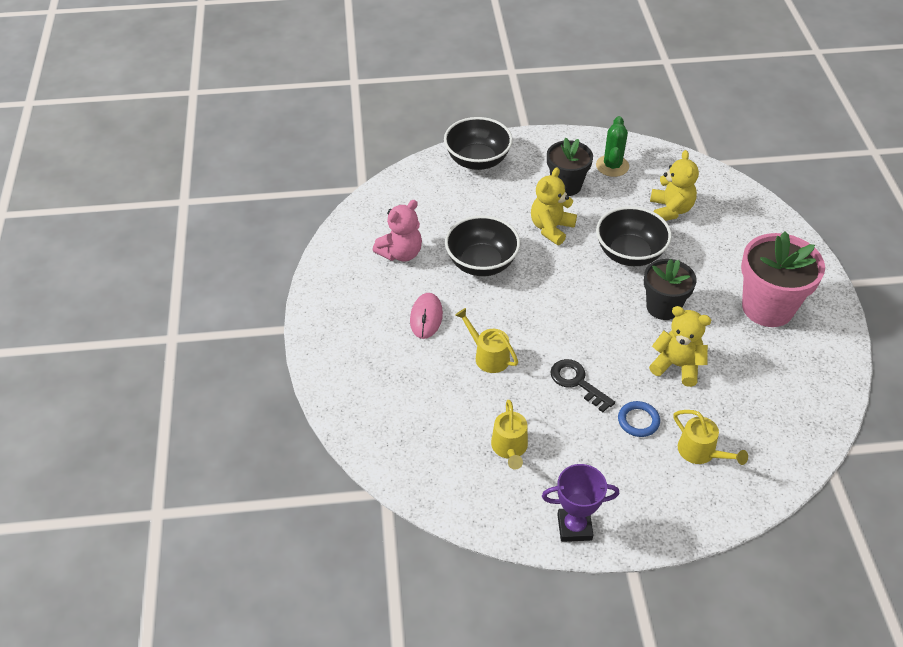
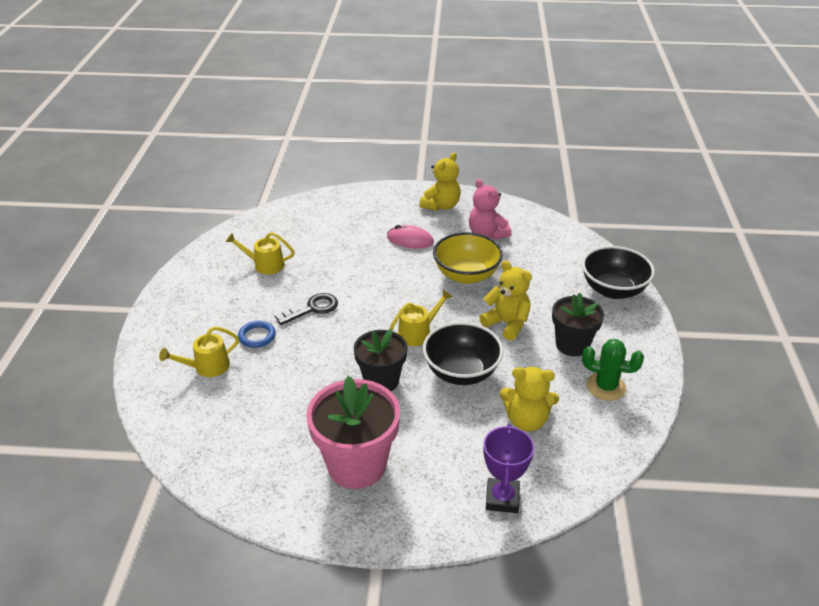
camera: 100 degrees right, 10 degrees down
black bowl [445,215,520,276] -> yellow bowl [433,232,503,284]
yellow watering can [455,308,518,373] -> yellow watering can moved to [389,289,452,346]
purple trophy [542,464,619,542] -> purple trophy moved to [483,424,534,513]
yellow teddy bear [649,306,711,387] -> yellow teddy bear moved to [419,152,461,211]

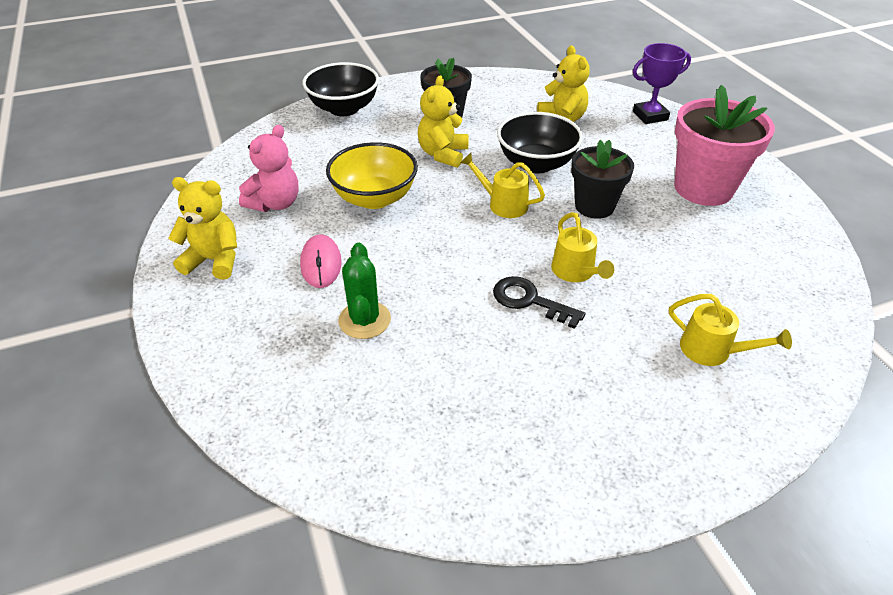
camera: 115 degrees left, 5 degrees up
yellow watering can [226,232,295,274] -> yellow watering can moved to [551,212,614,282]
blue ring [238,321,276,348] -> none
green cactus [582,339,644,401] -> green cactus moved to [338,243,391,339]

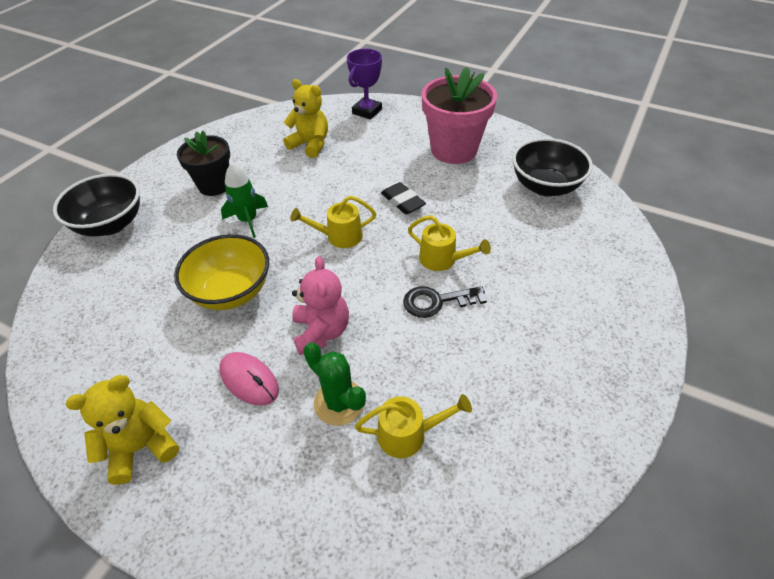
camera: 40 degrees left, 5 degrees up
pink teddy bear [239,125,299,212] -> pink teddy bear moved to [292,256,349,355]
yellow teddy bear [418,75,468,168] -> green rocket [221,163,268,238]
black bowl [497,112,583,173] -> black bowl moved to [512,138,593,196]
black flower pot [571,140,634,219] -> black eraser [381,182,426,214]
yellow watering can [669,294,792,366] -> yellow watering can moved to [355,394,472,458]

